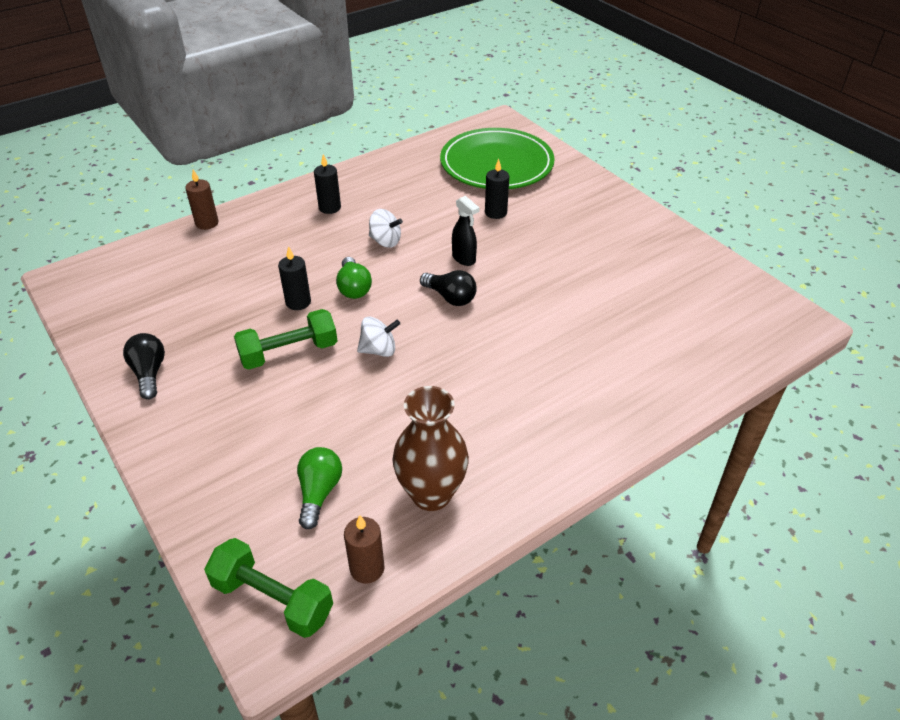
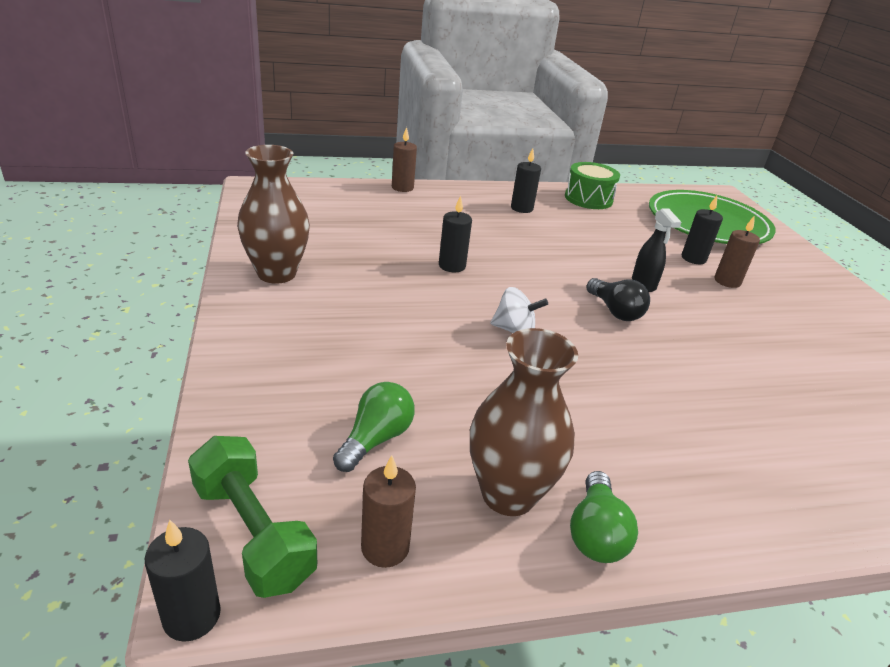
camera: 20 degrees right, 10 degrees down
black light bulb [123,333,165,400] -> brown vase [237,145,310,284]
green dumbbell [234,309,337,370] -> none
green light bulb [336,257,372,299] -> green light bulb moved to [570,471,638,563]
white spinning top [369,209,403,248] -> none
none -> black candle [145,520,221,642]
none -> green drum [565,162,620,209]
none -> brown candle [714,216,760,288]

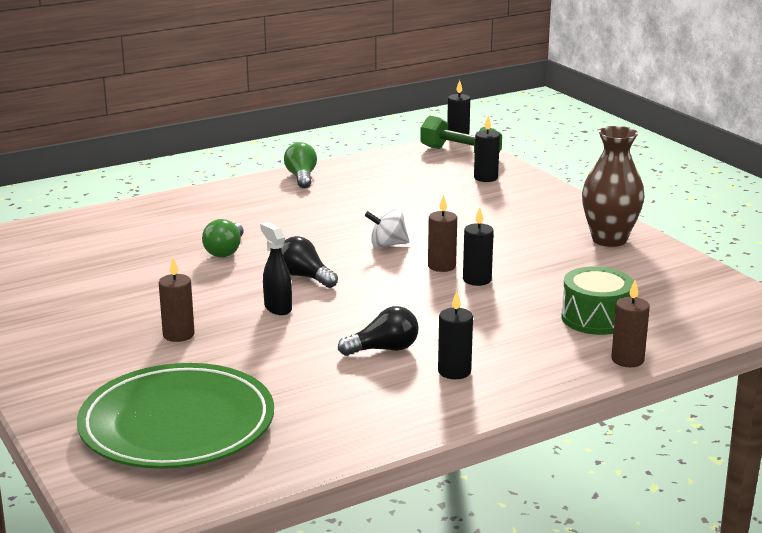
camera: 165 degrees right, 10 degrees down
green light bulb [333,382,415,472] -> green light bulb moved to [202,219,244,257]
brown candle [361,455,416,568] -> brown candle moved to [428,195,457,272]
brown vase [470,328,578,516] -> none
green drum [565,162,620,209] -> green drum moved to [561,266,634,335]
black candle [682,196,723,264] -> black candle moved to [474,116,500,182]
none -> black light bulb [338,306,418,356]

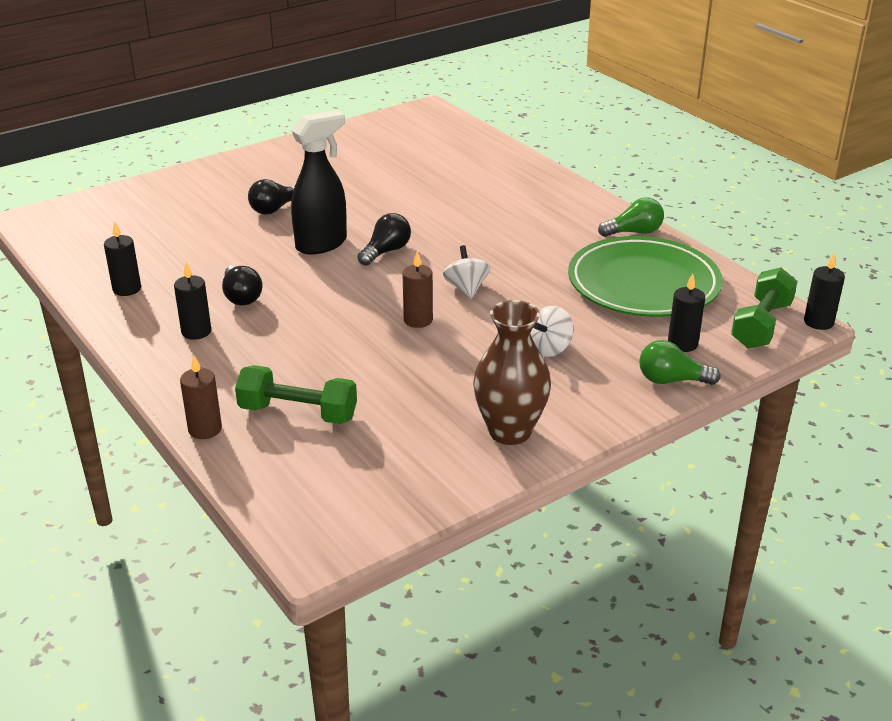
camera: 85 degrees right, 10 degrees up
green plate [77,363,274,469] -> green plate moved to [568,236,723,317]
brown candle [159,258,195,342] -> black light bulb [248,179,295,215]
green light bulb [202,219,244,257] -> green light bulb moved to [639,340,721,385]
black spray bottle [260,222,292,315] -> black spray bottle [291,110,347,255], size x1.75
black candle [463,207,494,286] -> black candle moved to [104,221,141,296]
green drum [561,266,634,335] -> green dumbbell [235,365,357,424]
none -> white spinning top [531,306,574,357]

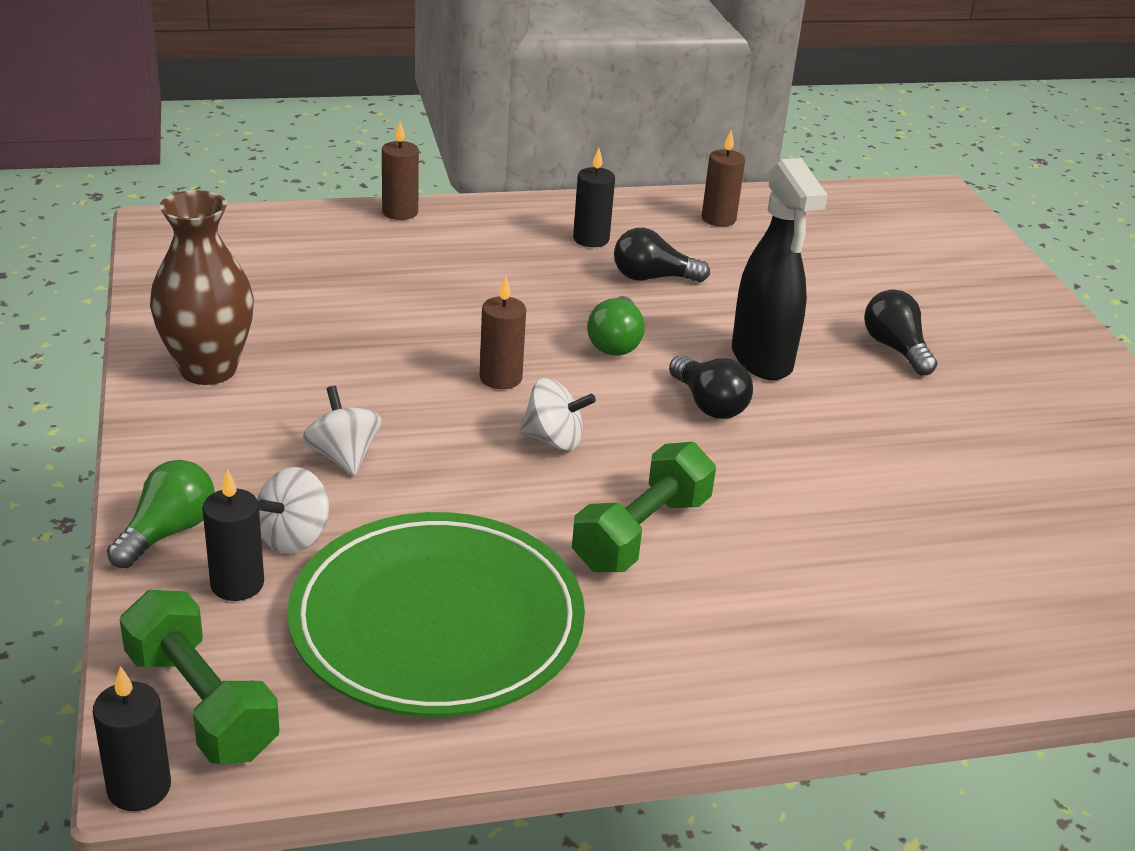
camera: 110 degrees right, 0 degrees up
black candle [104,221,141,296] -> brown candle [702,130,745,227]
green dumbbell [235,365,357,424] -> green dumbbell moved to [572,442,716,572]
green light bulb [598,197,664,237] -> green light bulb moved to [587,296,645,356]
none -> white spinning top [257,467,329,554]

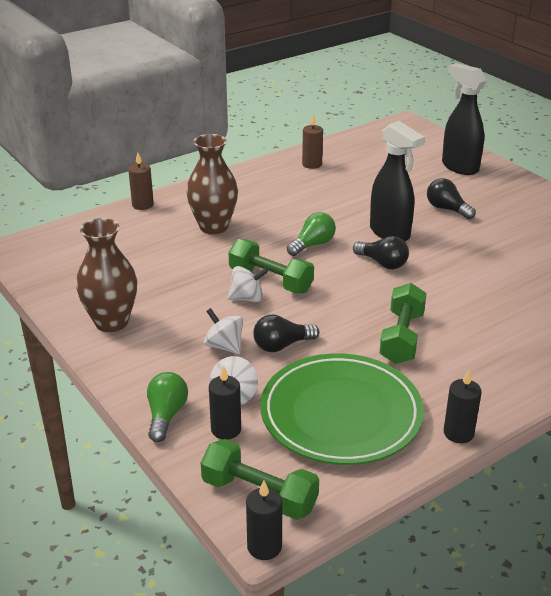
camera: 20 degrees left, 0 degrees up
brown candle [480,276,526,389] -> green dumbbell [228,239,314,293]
white spinning top [519,378,596,451] -> white spinning top moved to [227,266,268,302]
black candle [573,148,615,247] -> black candle moved to [444,369,482,443]
green light bulb [587,296,645,356] -> green light bulb turned 120 degrees counterclockwise [287,212,336,256]
black light bulb [614,228,710,282] -> black light bulb moved to [253,315,320,352]
none -> brown vase [186,134,238,234]
none -> black spray bottle [442,63,487,175]

